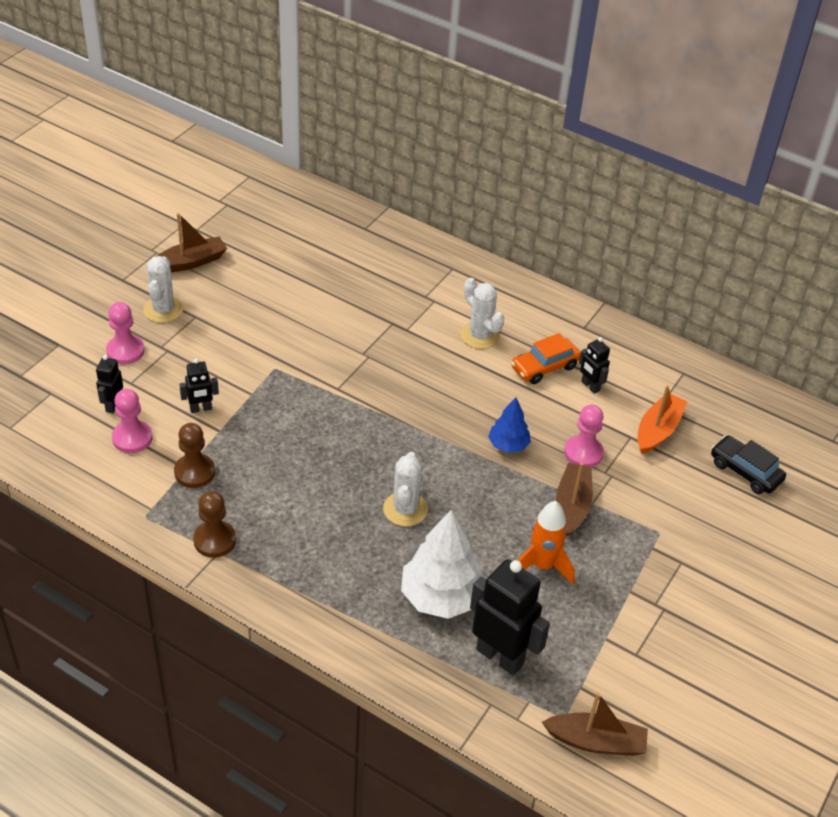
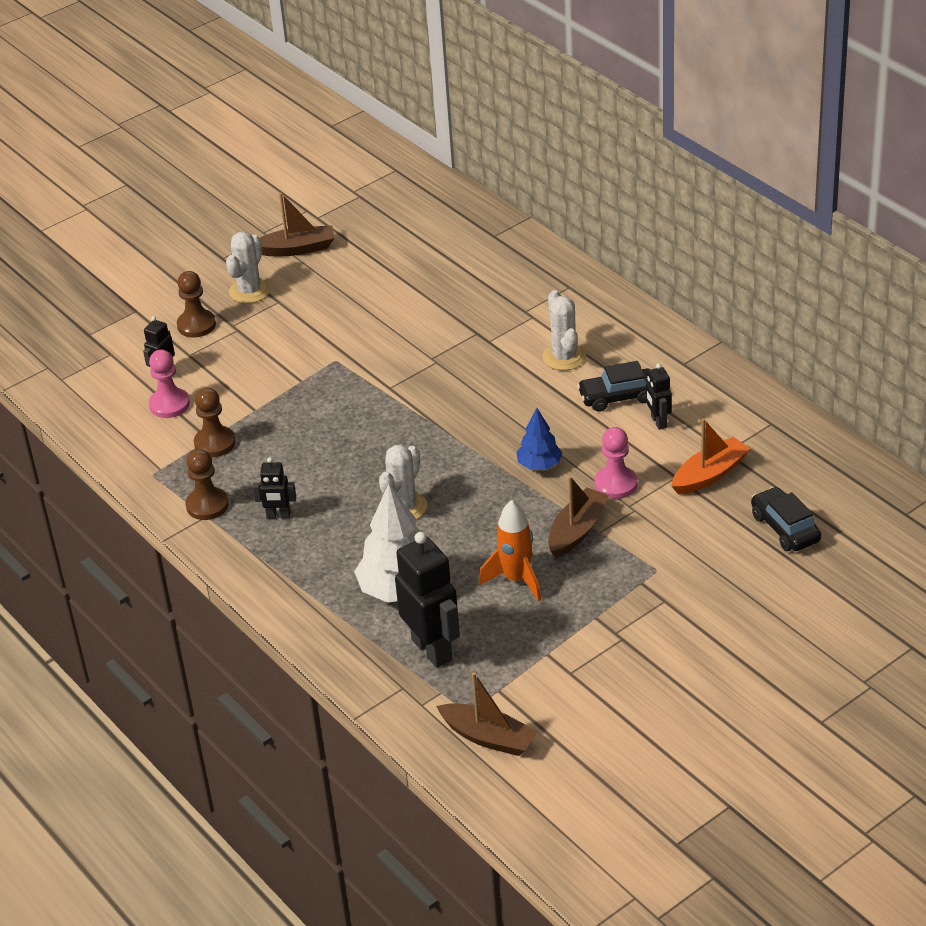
camera: 25 degrees right, 5 degrees down
pink pawn [106,302,145,365] -> brown pawn [177,271,216,337]
black robot [179,358,219,413] -> black robot moved to [253,457,296,519]
orange car [511,333,581,384] -> black car [577,361,651,412]

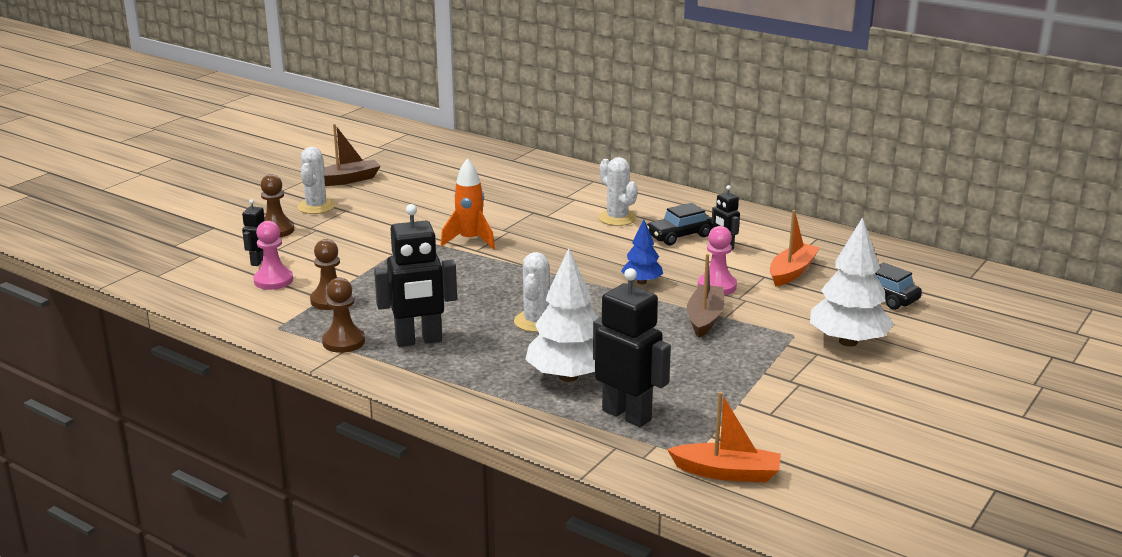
camera: 20 degrees left, 15 degrees down
black robot [253,457,296,519] -> black robot [374,204,457,347], size x1.94
brown boat [436,672,538,756] -> orange boat [667,392,781,483]
orange rocket [479,500,541,601] -> orange rocket moved to [440,158,495,249]
none -> white tree [810,217,894,347]

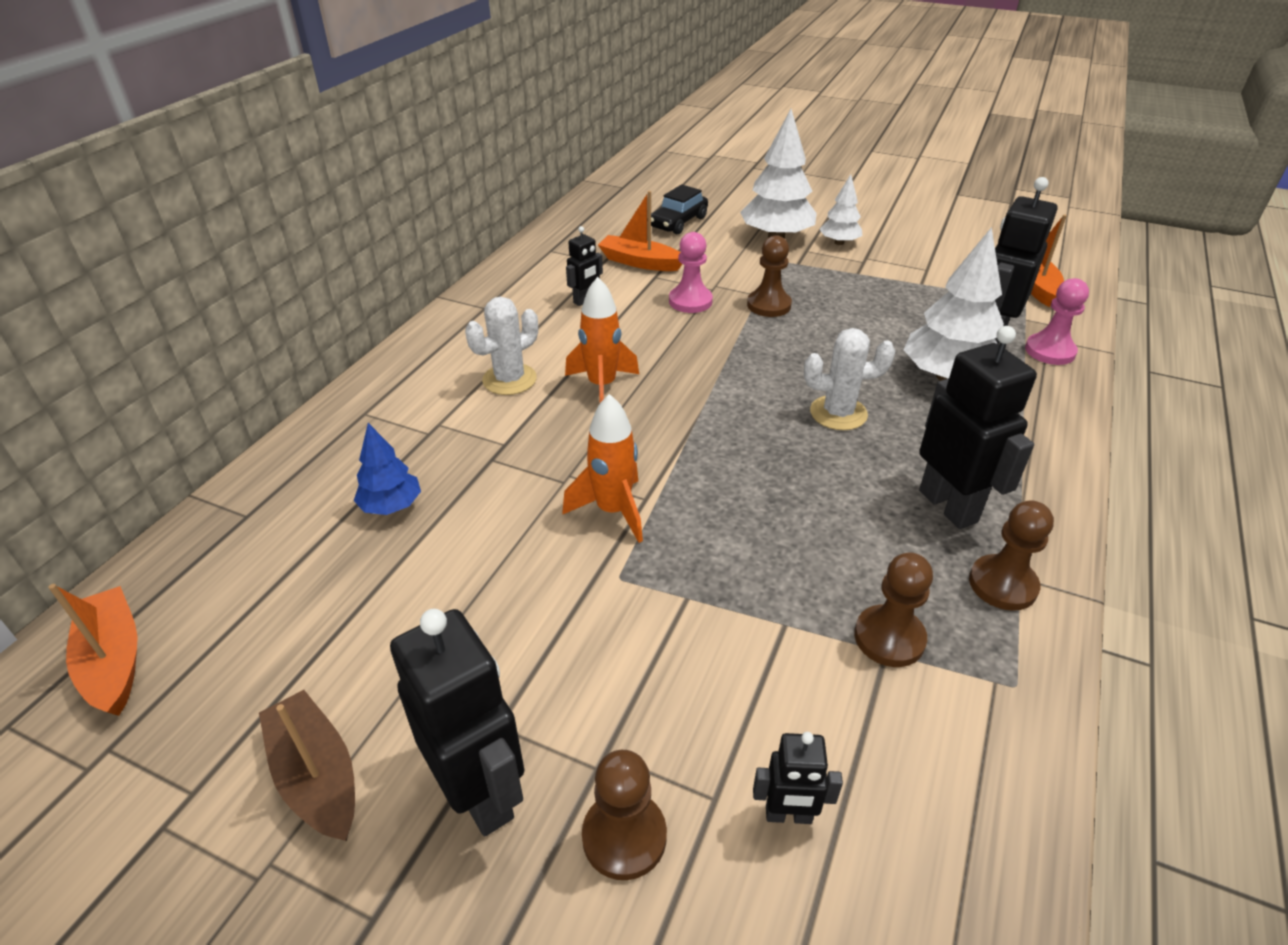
camera: 100 degrees left, 15 degrees up
pink pawn [253,221,293,290] -> pink pawn moved to [1025,278,1089,365]
white cactus [297,147,335,214] -> black robot [390,609,524,836]
blue tree [621,219,663,284] -> blue tree moved to [354,423,421,515]
black car [647,203,713,245] -> none
brown boat [687,254,724,338] -> brown pawn [747,235,792,317]
none -> orange boat [48,584,138,716]
none -> orange rocket [565,277,639,403]
none -> white tree [819,174,862,245]

